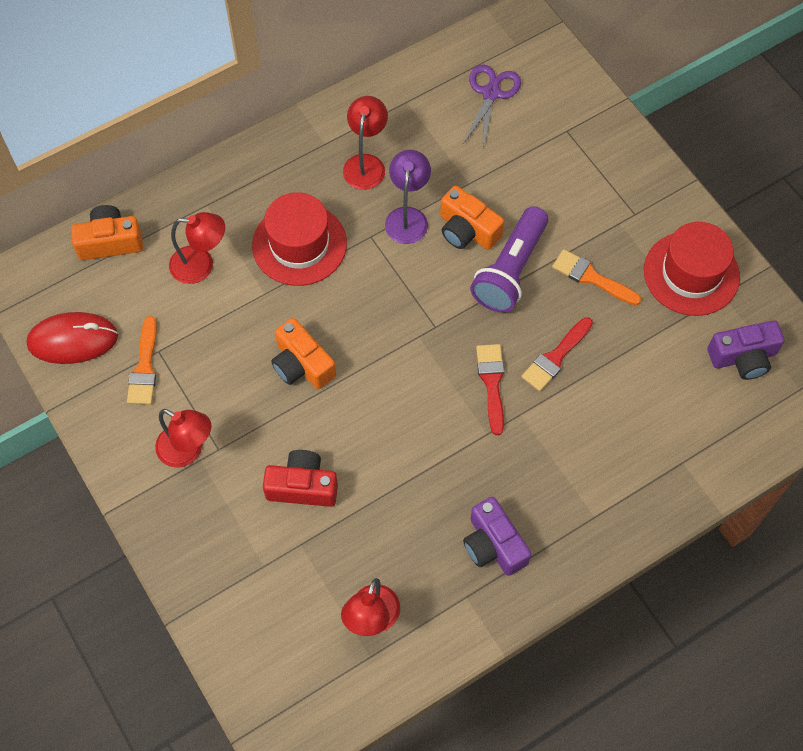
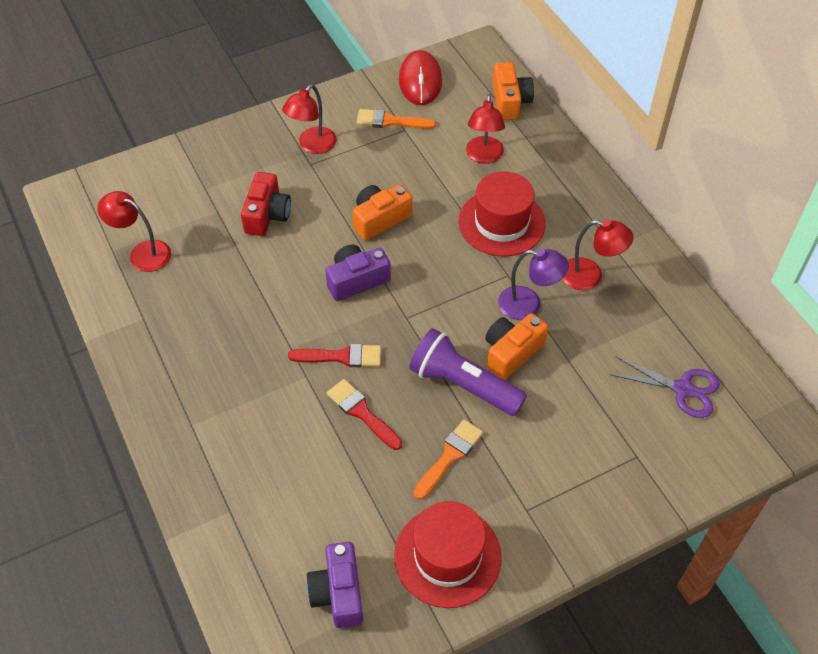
camera: 95 degrees right, 10 degrees down
purple camera [463,497,531,576] -> purple camera moved to [325,244,391,301]

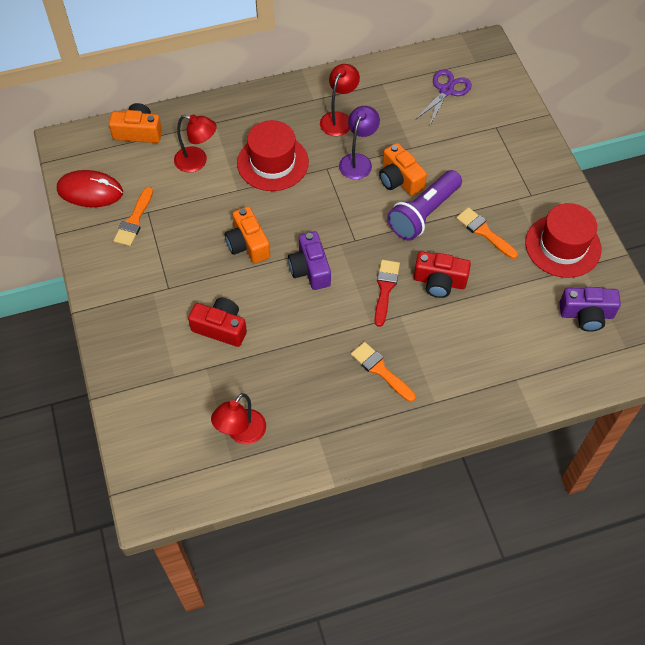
camera: 80 degrees left, 5 degrees up
red lamp [282,84,337,154] -> none
red brush [327,379,402,450] -> red camera [414,251,471,298]
none -> orange brush [351,342,416,402]

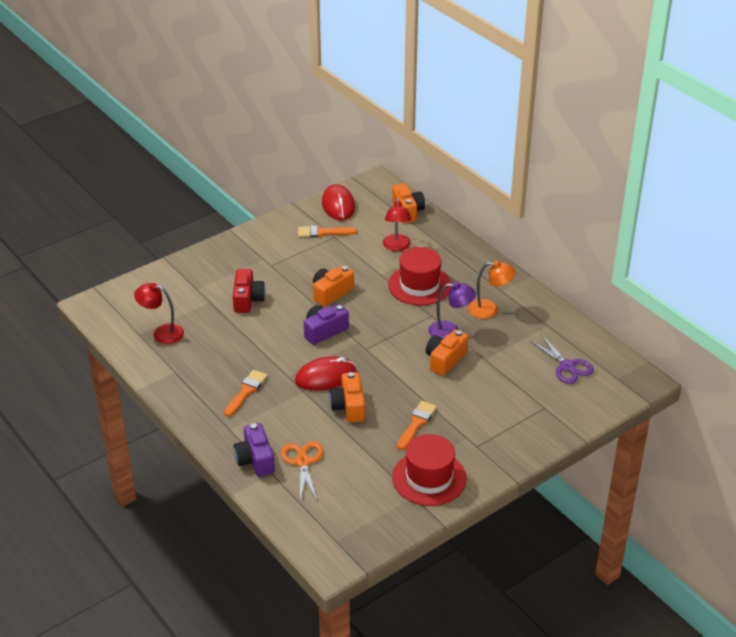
camera: 70 degrees right, 20 degrees down
red lamp [320,64,360,136] -> orange lamp [468,261,516,319]
red brush [374,260,400,327] -> red mouse [295,356,357,391]
purple flashlight [387,170,462,241] -> none
red camera [414,251,471,298] -> orange camera [329,372,365,423]
purple scissors [415,69,472,127] -> purple scissors turned 45 degrees clockwise [529,334,594,384]
purple camera [559,287,621,332] -> purple camera moved to [233,423,275,476]
none -> orange scissors [281,441,323,501]

